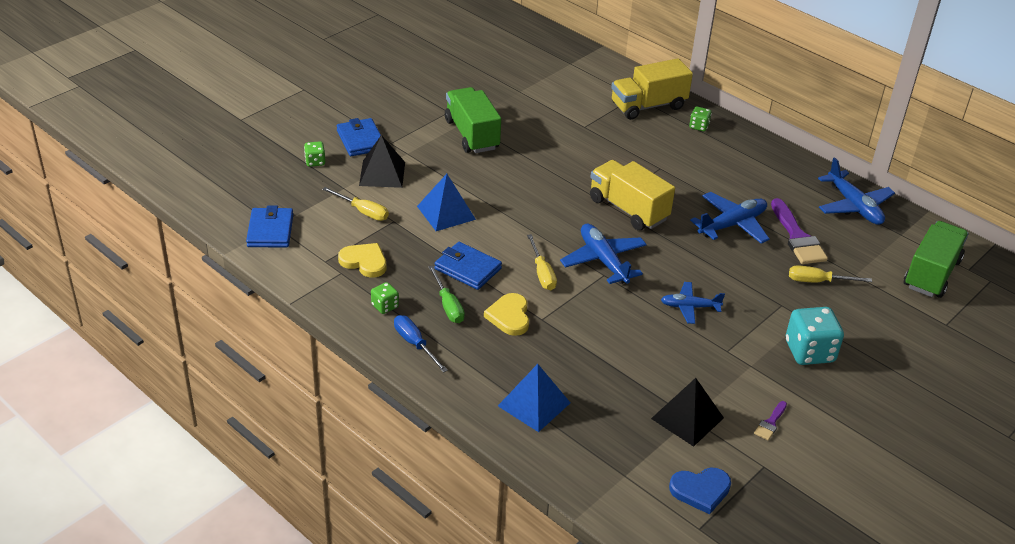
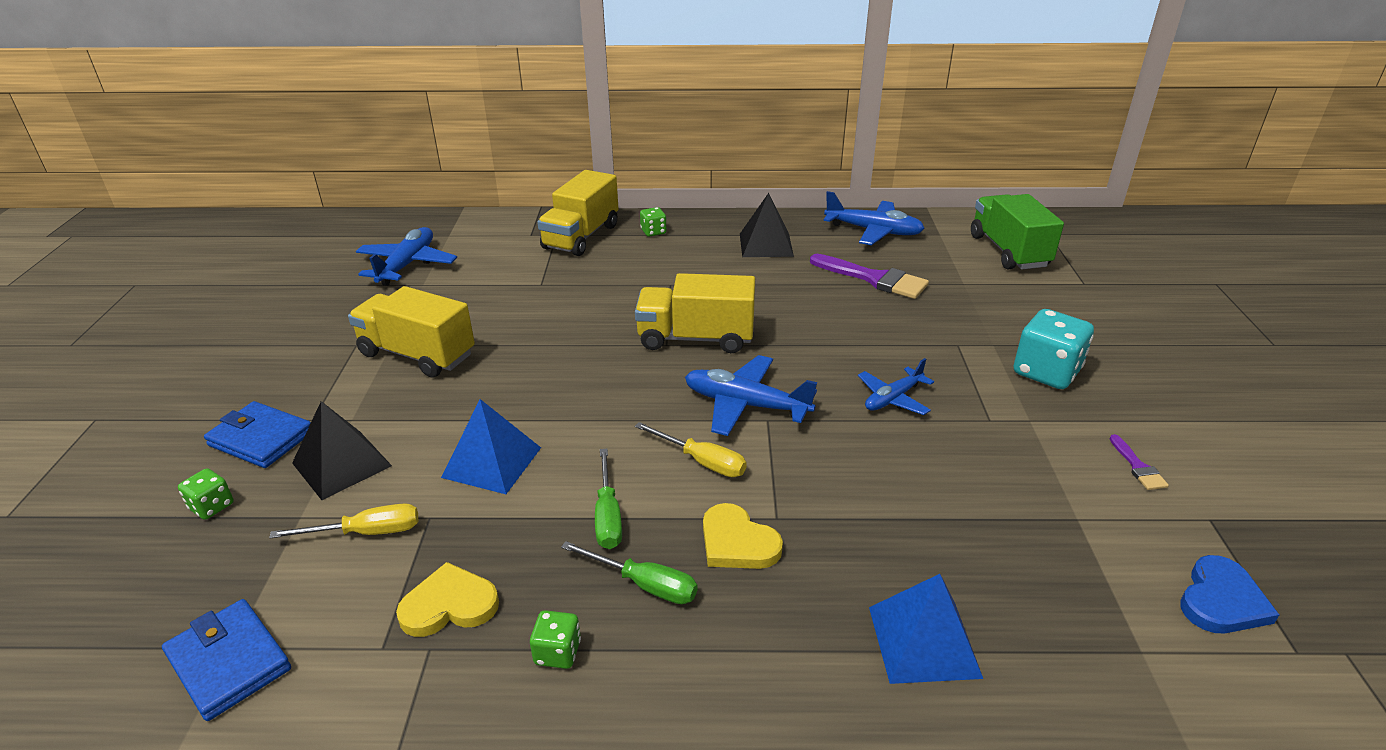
camera: 40 degrees left, 5 degrees down
blue screwdriver [394,315,448,373] -> none
blue wallet [435,242,502,290] -> green screwdriver [595,449,622,549]
green truck [445,87,501,153] -> yellow truck [348,286,475,378]
black pyramid [651,378,724,447] -> black pyramid moved to [740,193,794,257]
blue plane [690,192,770,244] -> blue plane moved to [356,227,457,286]
yellow screwdriver [789,265,872,282] -> none

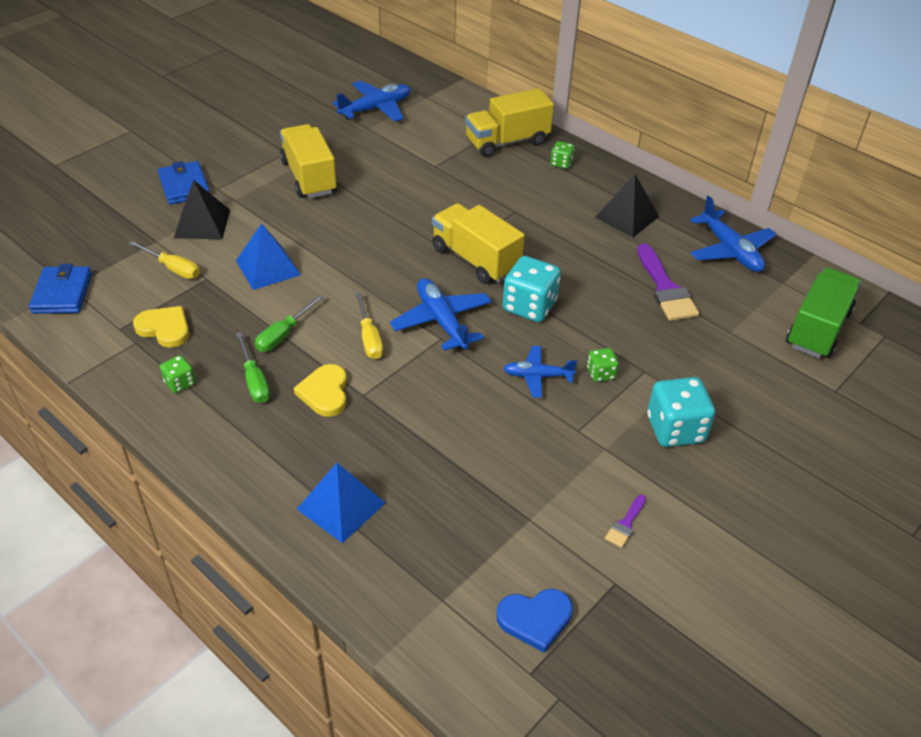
camera: 40 degrees right, 10 degrees up
green dice [178,468,234,520] -> green dice moved to [587,348,619,382]
none -> turquoise dice [503,256,561,322]

